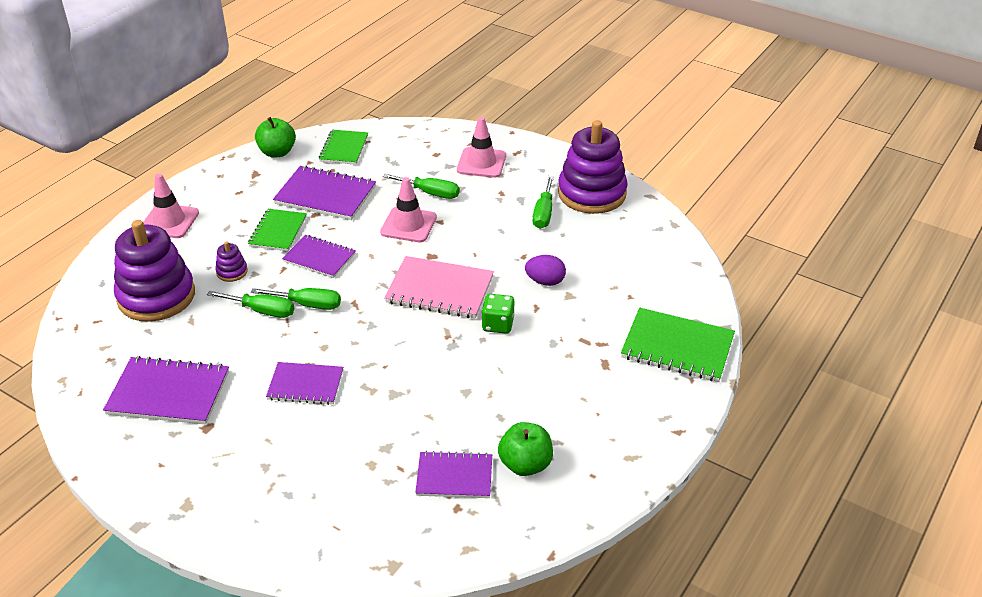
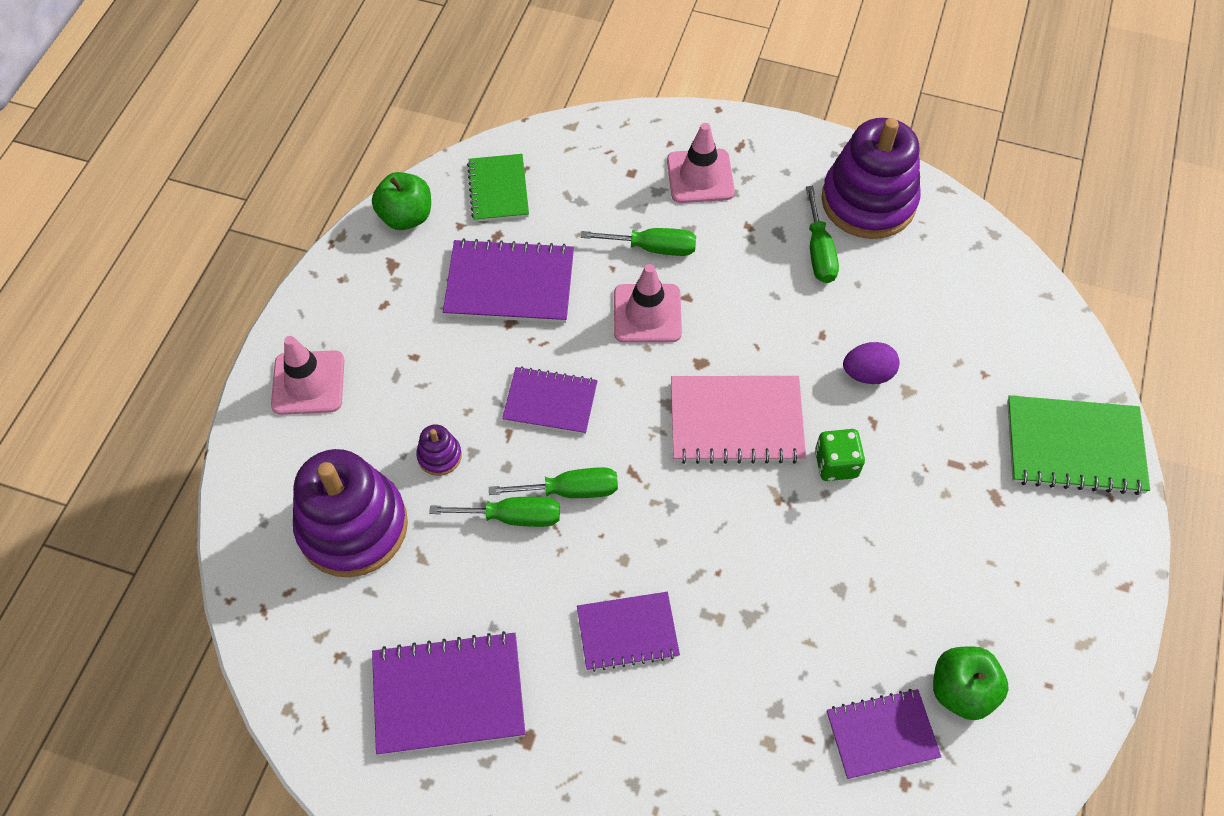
camera: 15 degrees left, 20 degrees up
green notebook [248,209,307,251] -> none

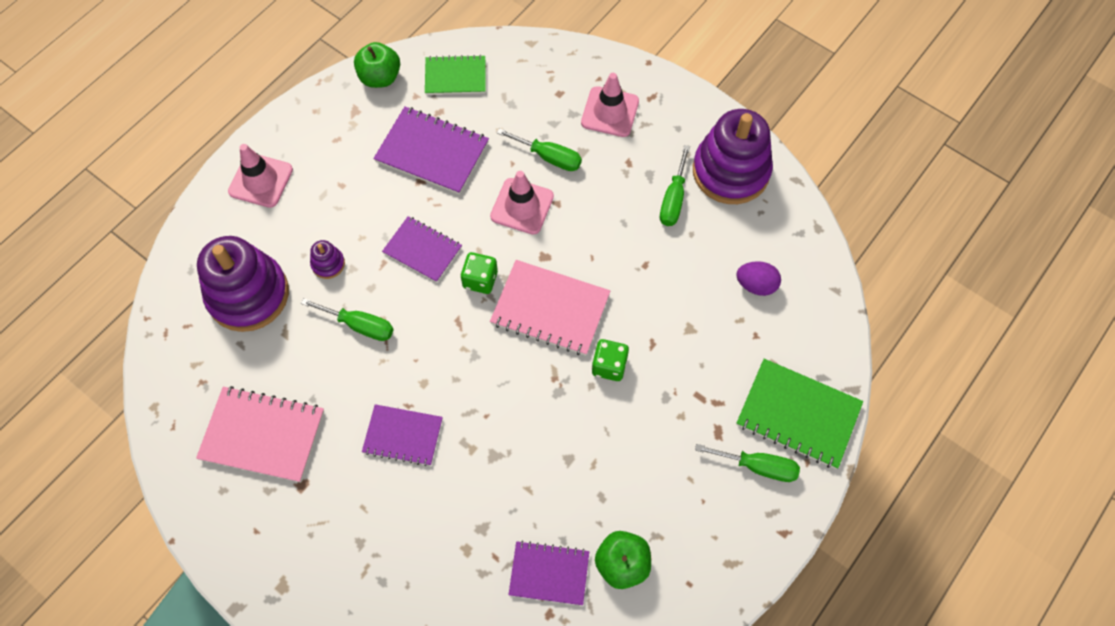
camera: 20 degrees right, 5 degrees up
purple notebook [372,631,525,755] -> pink notebook [196,386,324,482]
green notebook [467,154,529,222] -> green notebook turned 75 degrees clockwise [425,55,486,95]
green screwdriver [489,467,618,498] -> green screwdriver moved to [695,444,800,482]
purple egg [843,342,900,384] -> purple egg moved to [736,261,781,296]
none -> green dice [461,252,498,294]

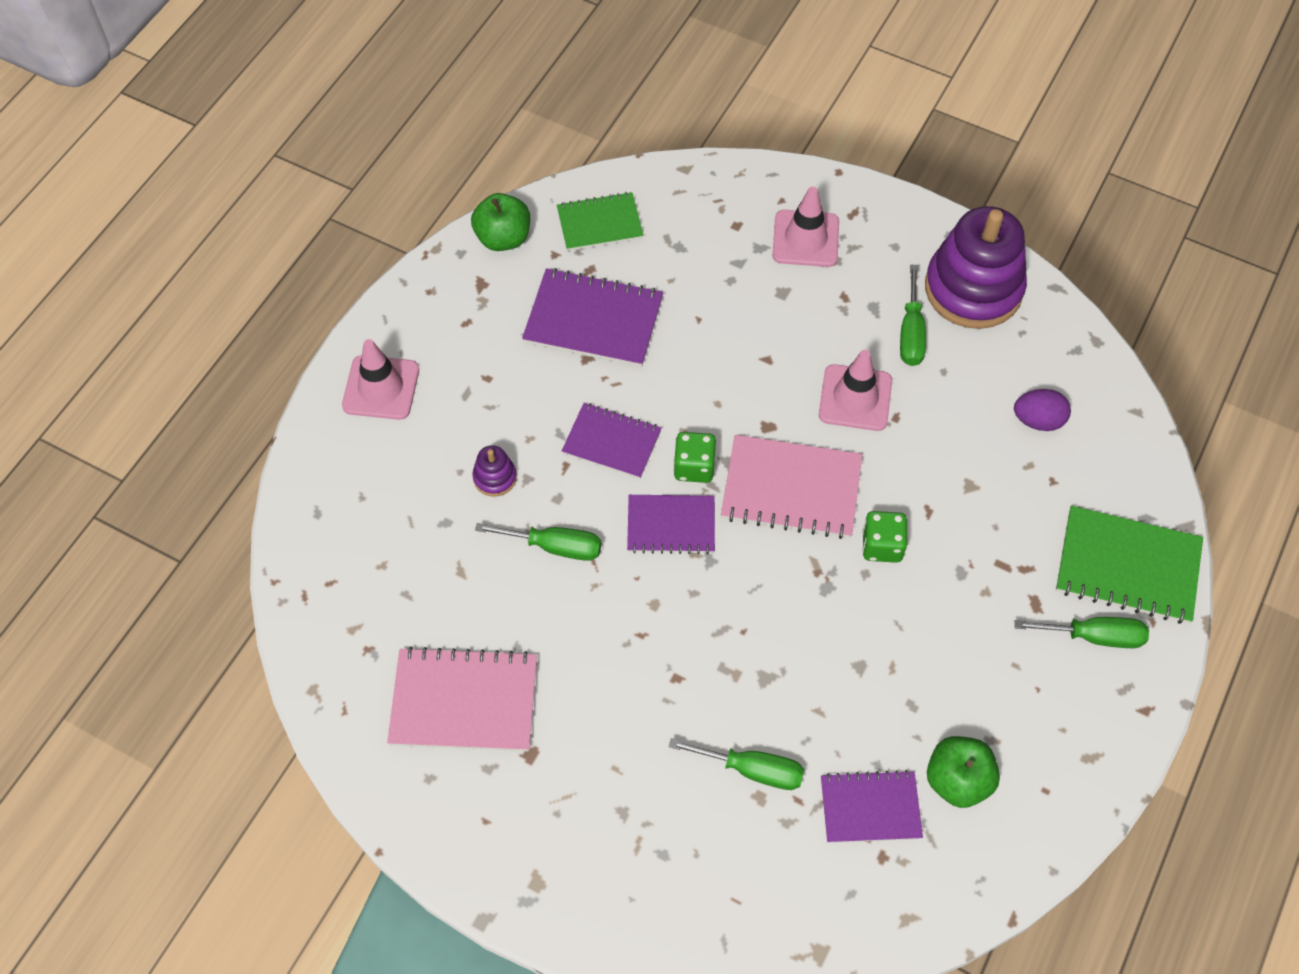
camera: 10 degrees left, 5 degrees down
purple stacking toy [197,236,289,332] -> none
purple notebook [362,404,443,466] -> purple notebook moved to [627,495,715,554]
pink traffic cone [490,171,554,235] -> pink traffic cone moved to [819,350,892,431]
green screwdriver [496,128,582,171] -> green screwdriver moved to [669,738,804,790]

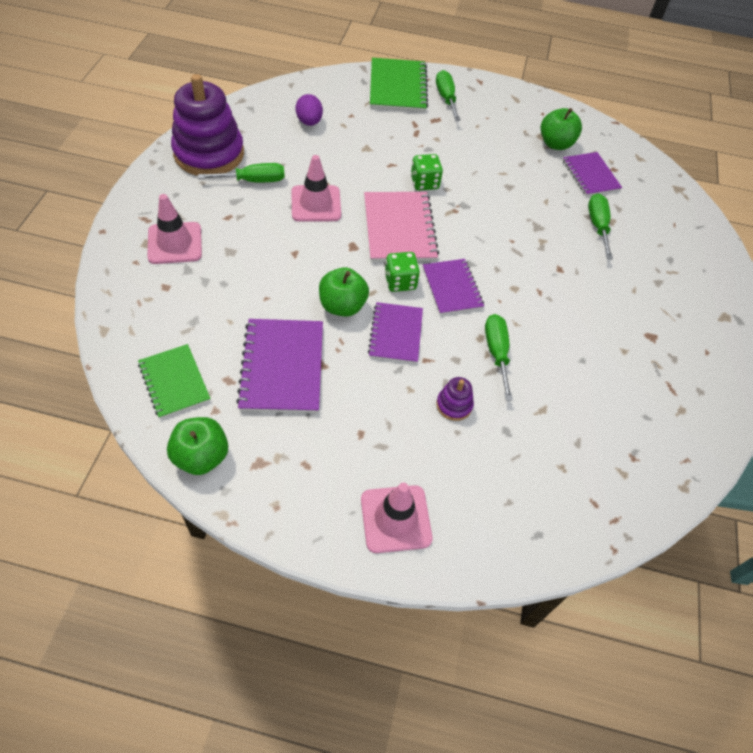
camera: 110 degrees left, 5 degrees down
pink notebook [387,647,537,751] -> none
none -> green apple [319,267,369,317]

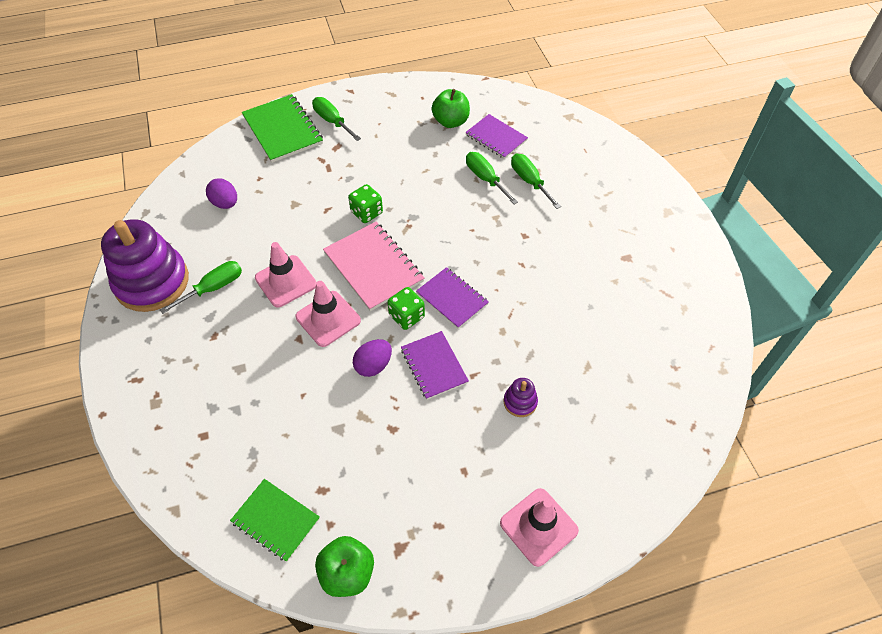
camera: 25 degrees left, 0 degrees up
pink traffic cone [147,194,202,264] -> pink traffic cone moved to [296,281,361,347]
purple notebook [236,319,323,413] -> none
green apple [319,267,369,317] -> purple egg [353,339,392,377]
green screwdriver [485,314,513,400] -> green screwdriver moved to [466,152,518,204]

